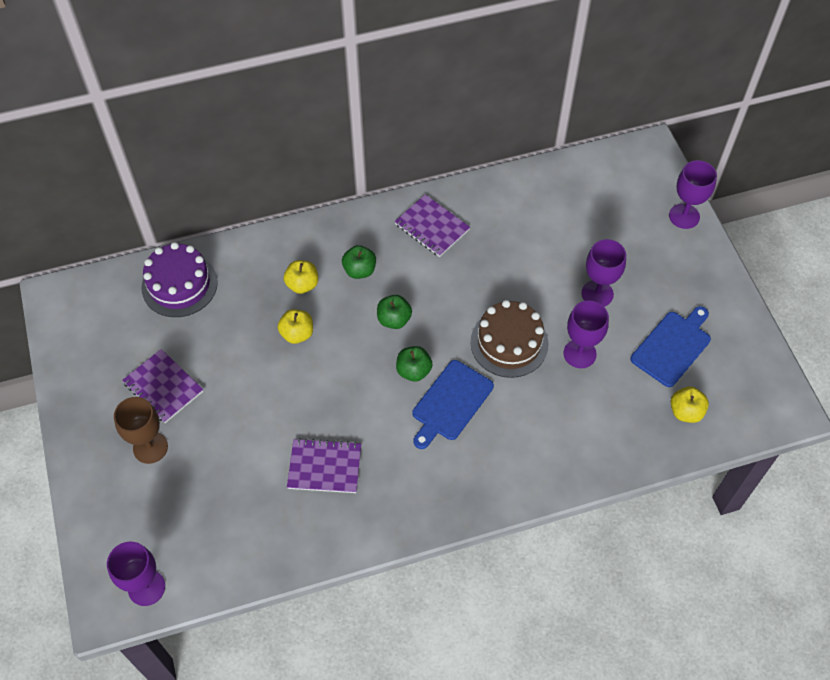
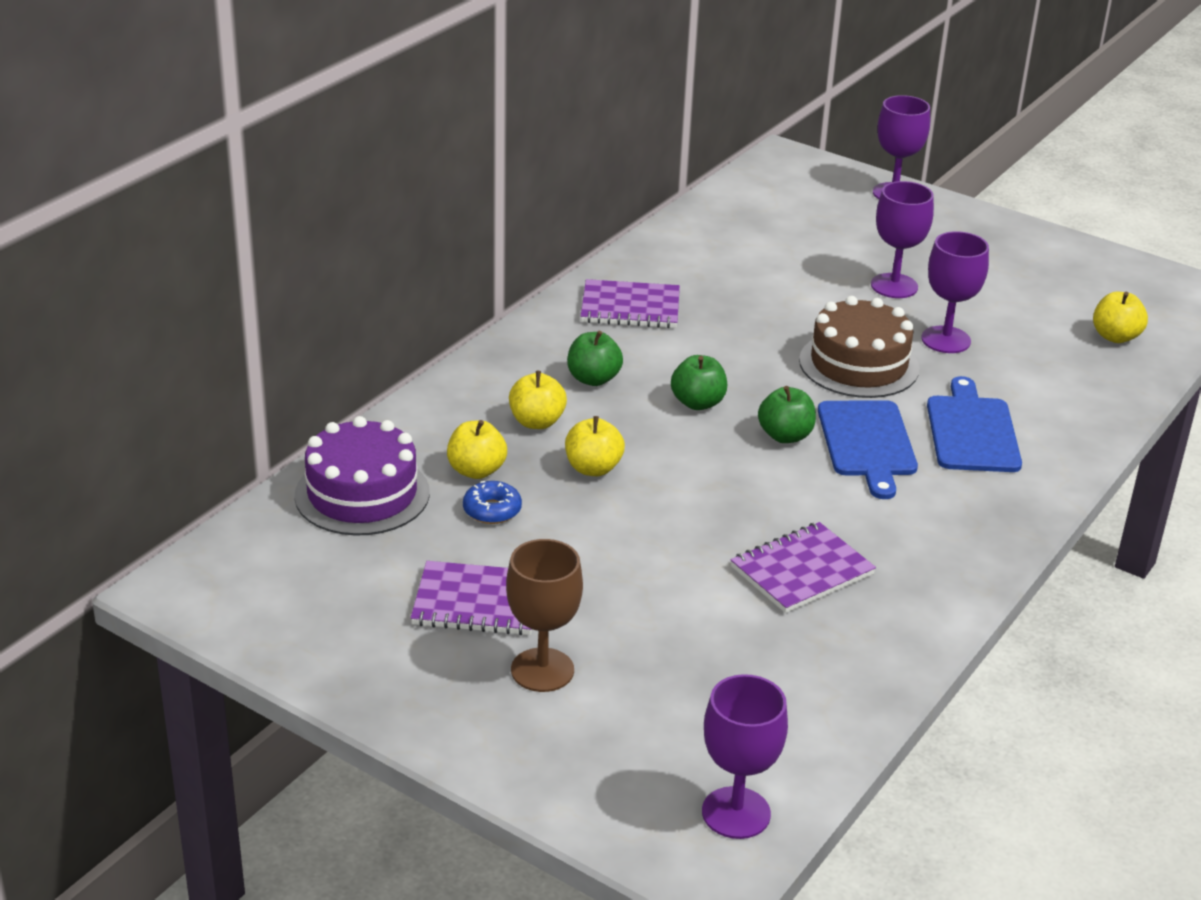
camera: 40 degrees left, 25 degrees down
blue cutting board [631,306,711,387] -> blue cutting board moved to [927,376,1022,472]
none -> yellow apple [447,420,507,479]
none -> blue donut [463,481,522,524]

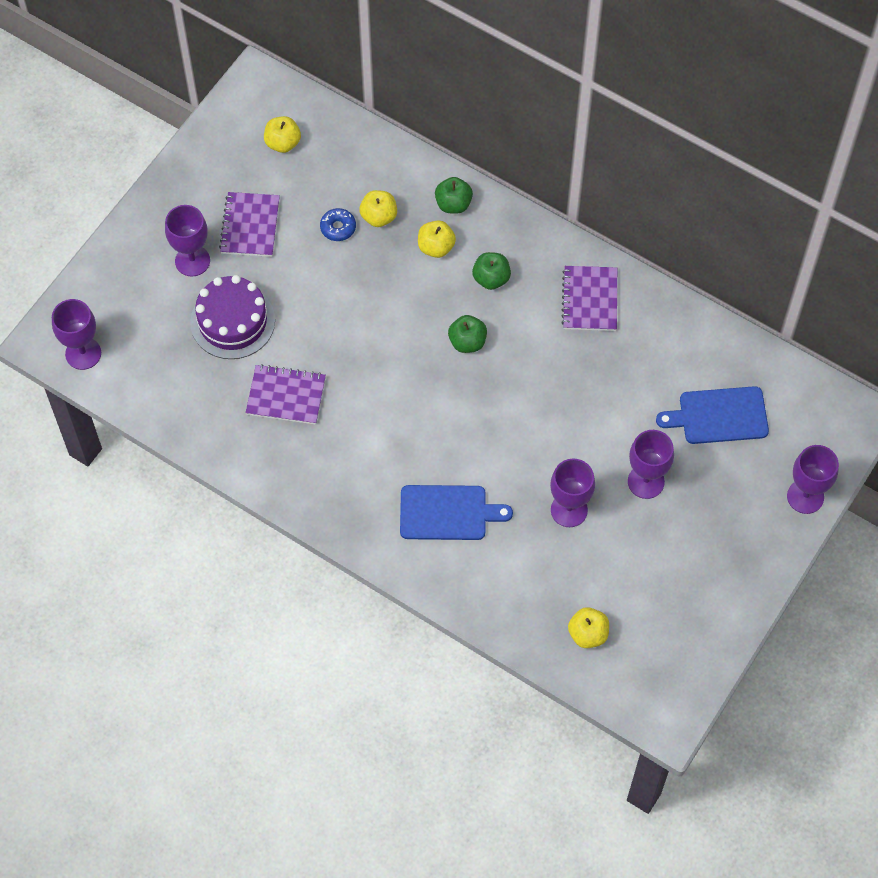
camera: 90 degrees right, 30 degrees up
purple cake [295,416,430,536] -> purple cake moved to [190,275,275,359]
brown goblet [506,539,583,692] -> purple goblet [165,205,210,277]
yellow apple [565,416,625,476] -> yellow apple moved to [264,116,301,153]
purple notebook [731,522,876,613] -> purple notebook turned 45 degrees counterclockwise [246,364,326,425]
green apple [758,386,816,443] -> green apple moved to [435,177,473,214]
brown cake [799,296,919,398] -> none
blue cutting board [818,400,918,499] -> blue cutting board moved to [656,386,769,444]

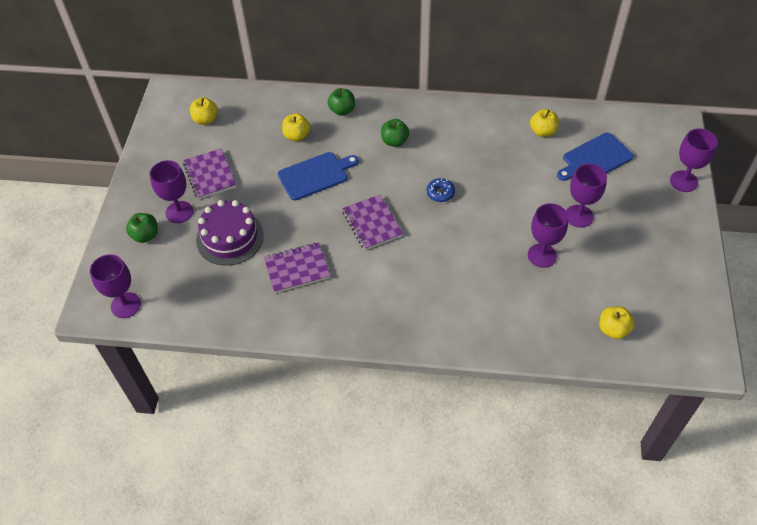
camera: 25 degrees left, 10 degrees down
blue donut [320,208,356,241] -> blue donut moved to [427,178,455,202]
blue cutting board [400,485,513,540] -> blue cutting board moved to [278,152,359,201]
yellow apple [418,220,456,258] -> yellow apple moved to [530,109,559,137]
green apple [448,315,487,353] -> green apple moved to [126,213,158,243]
purple notebook [561,266,617,331] -> purple notebook moved to [342,195,403,250]

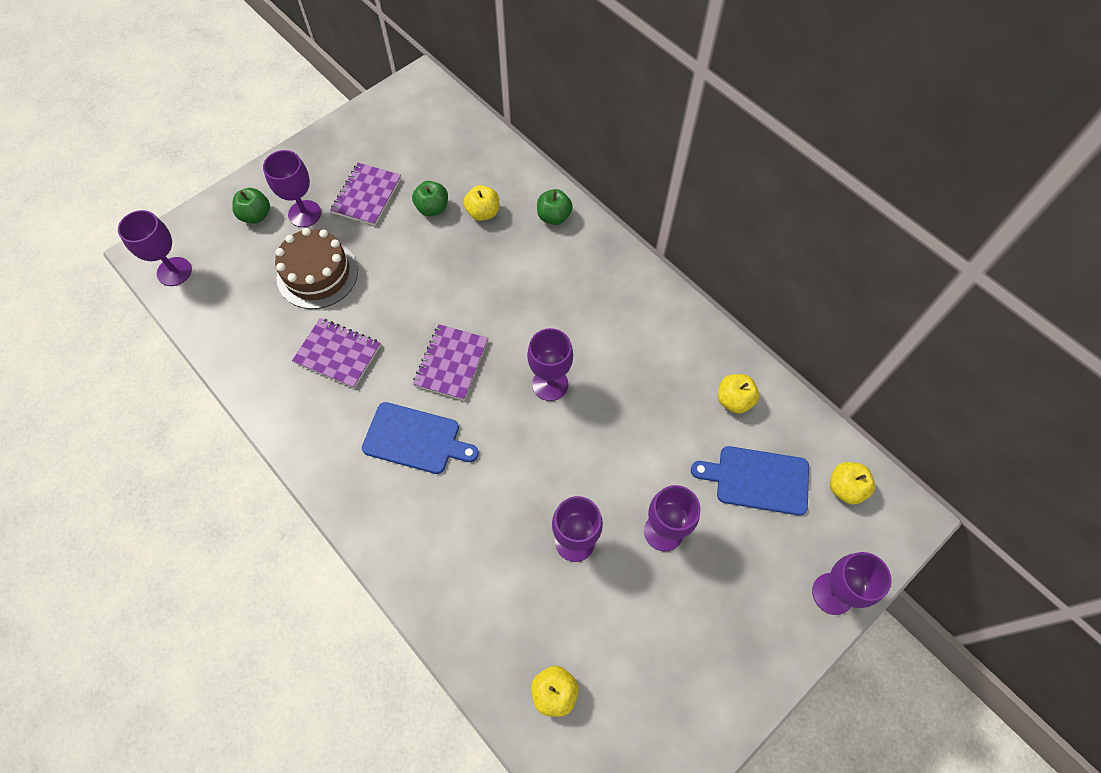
camera: 40 degrees right, 10 degrees up
yellow apple [190,97,218,125] -> yellow apple moved to [830,462,875,504]
purple cake [196,200,264,266] -> brown cake [275,228,358,309]
blue cutting board [278,152,359,201] -> blue cutting board moved to [362,402,479,474]
green apple [381,119,409,147] -> green apple moved to [412,181,448,216]
blue donut [427,178,455,202] -> purple goblet [527,328,573,401]

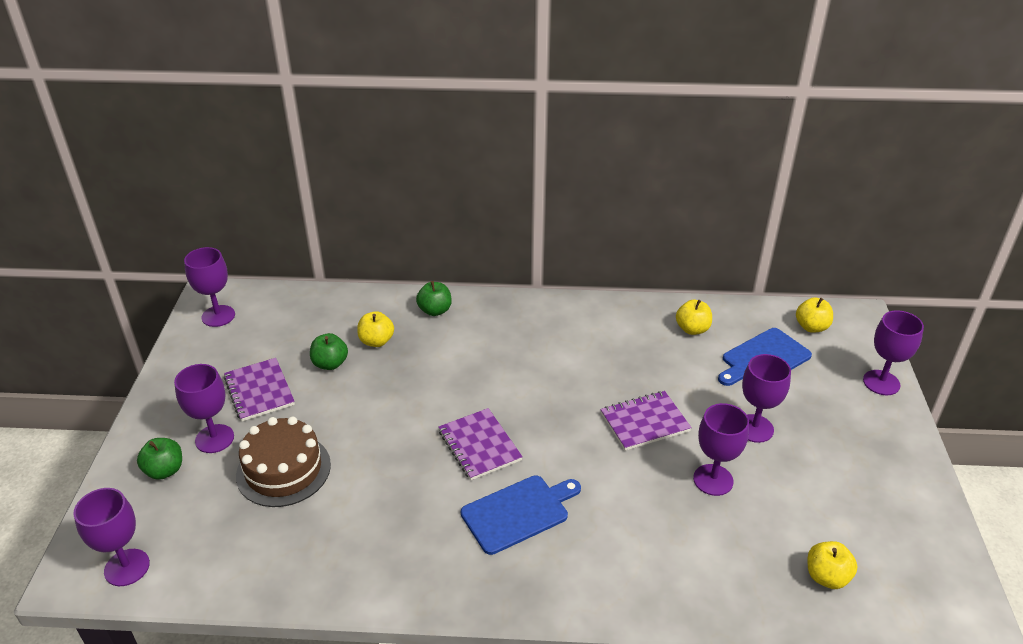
camera: 45 degrees left, 25 degrees down
purple notebook [292,318,381,388] -> purple notebook moved to [600,391,692,451]
purple goblet [527,328,573,401] -> purple goblet moved to [184,247,235,327]

